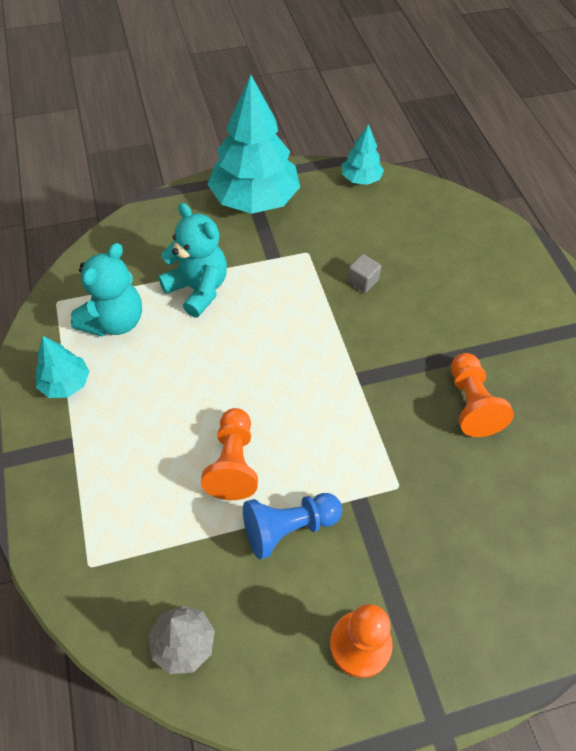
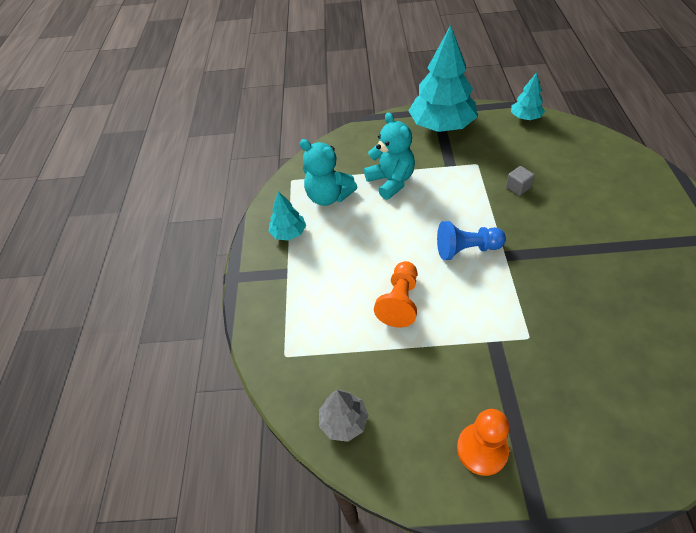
camera: 20 degrees right, 5 degrees down
turquoise teddy bear [71,243,142,337] -> turquoise teddy bear turned 75 degrees clockwise [300,139,357,206]
blue pawn [243,493,342,560] -> blue pawn moved to [437,221,506,260]
orange pawn [451,353,514,437] -> none

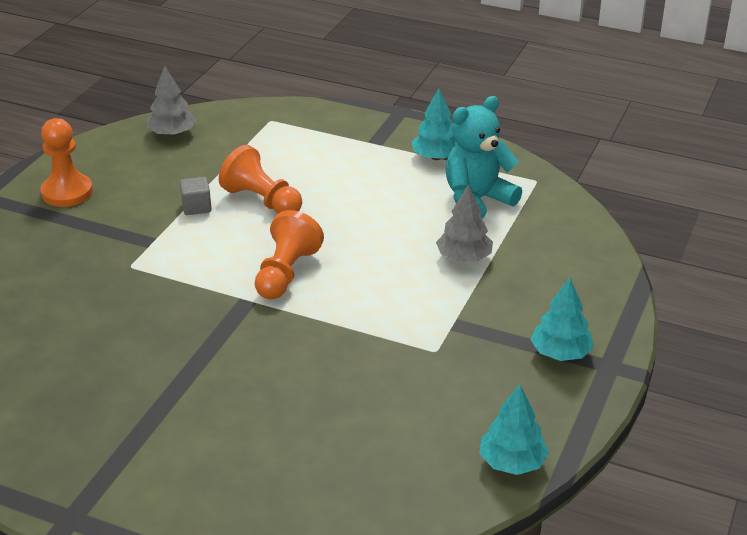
camera: 110 degrees right, 15 degrees down
turquoise teddy bear [364,112,415,200] -> grey tree [436,185,493,262]
turquoise tree [408,25,477,132] -> turquoise tree [531,277,594,361], size x0.49
blue pawn [437,221,506,260] -> orange pawn [255,210,324,300]
grey cube [506,166,535,196] -> grey cube moved to [180,177,212,215]

